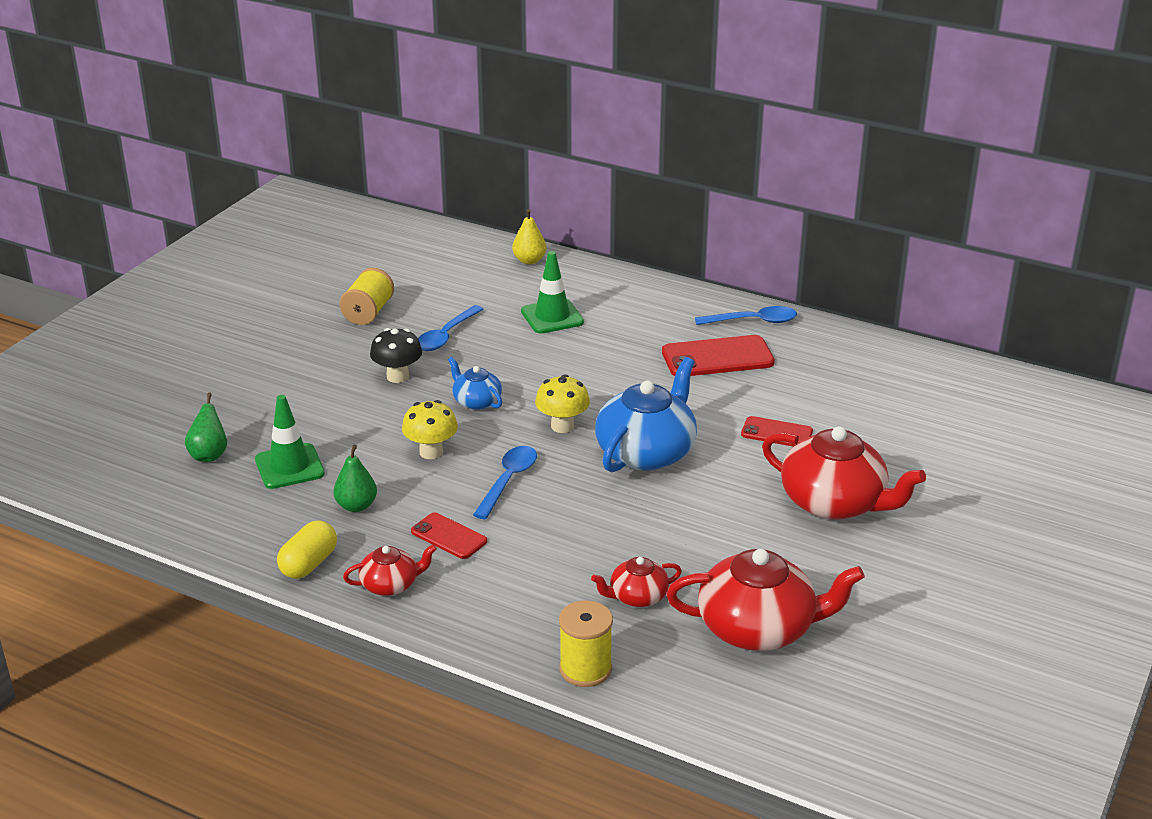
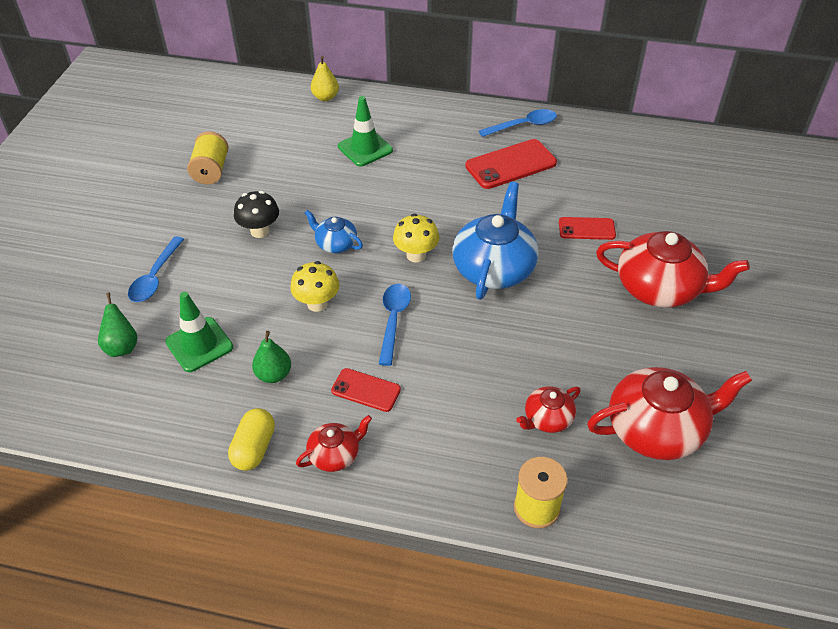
camera: 15 degrees left, 15 degrees up
blue spoon [418,305,484,351] -> blue spoon moved to [128,236,184,302]

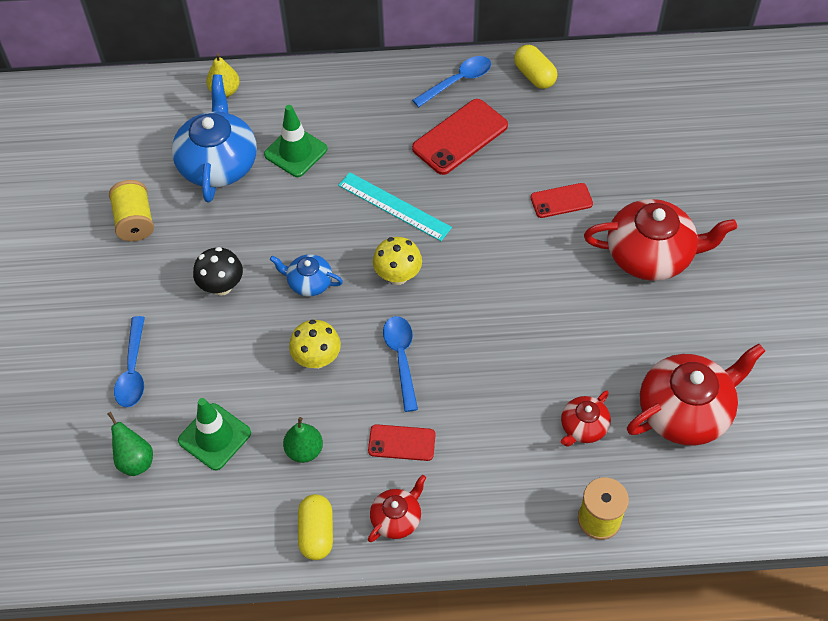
camera: 15 degrees left, 10 degrees up
blue teapot [452,182,539,300] -> blue teapot moved to [172,74,257,203]
none -> turquoise ruler [338,172,452,241]
none -> yellow capsule [514,45,557,89]

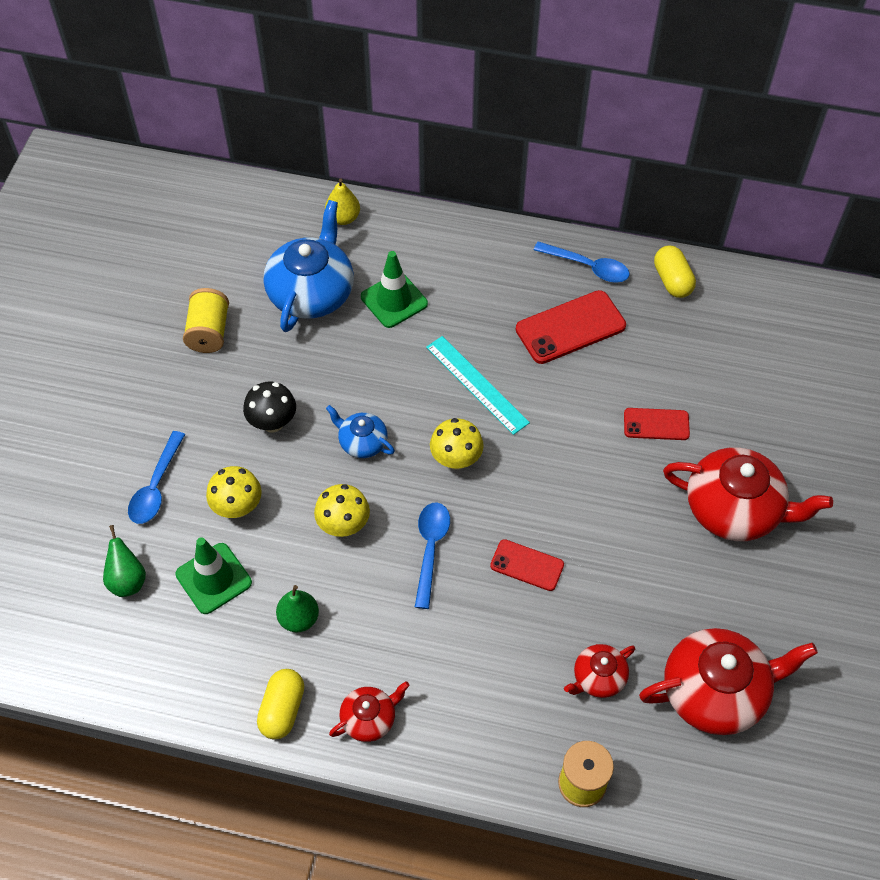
camera: 15 degrees right, 0 degrees up
red phone [368,424,436,461] -> red phone moved to [490,539,564,591]
blue spoon [412,56,491,107] -> blue spoon turned 45 degrees clockwise [534,241,630,283]
none -> yellow mushroom [206,466,262,518]

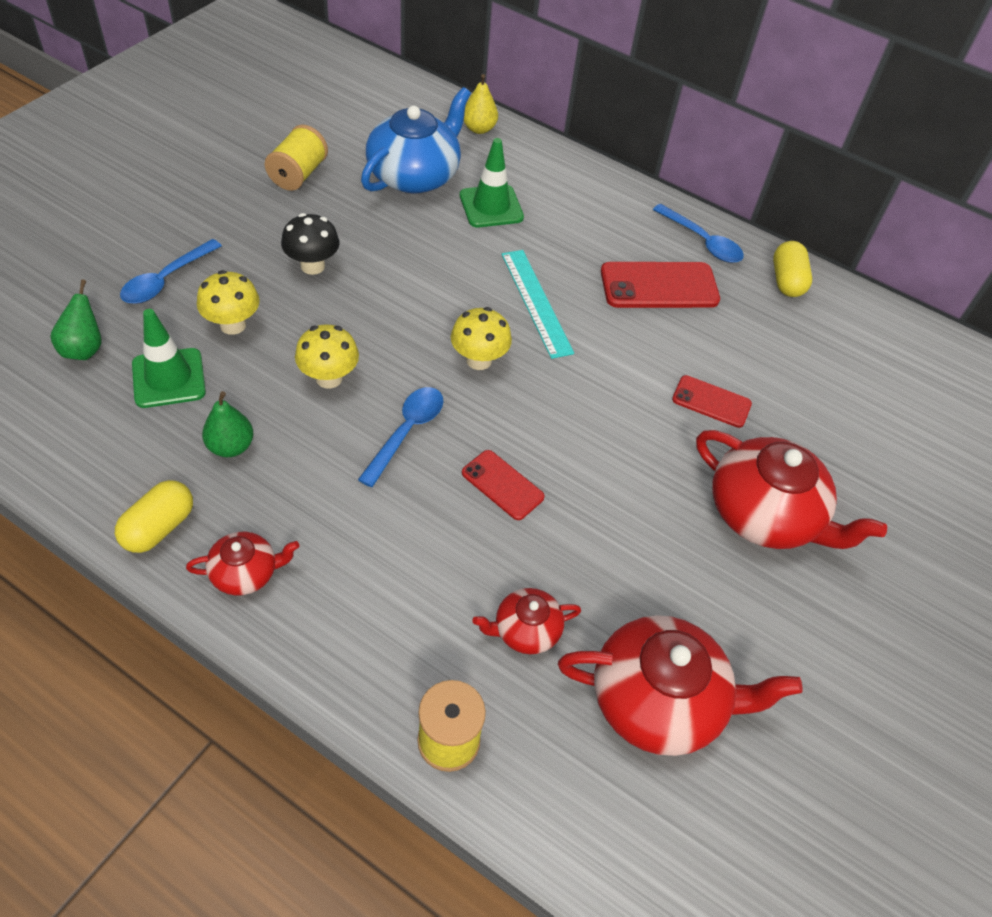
camera: 15 degrees right, 5 degrees down
blue teapot [326,405,395,458] -> none

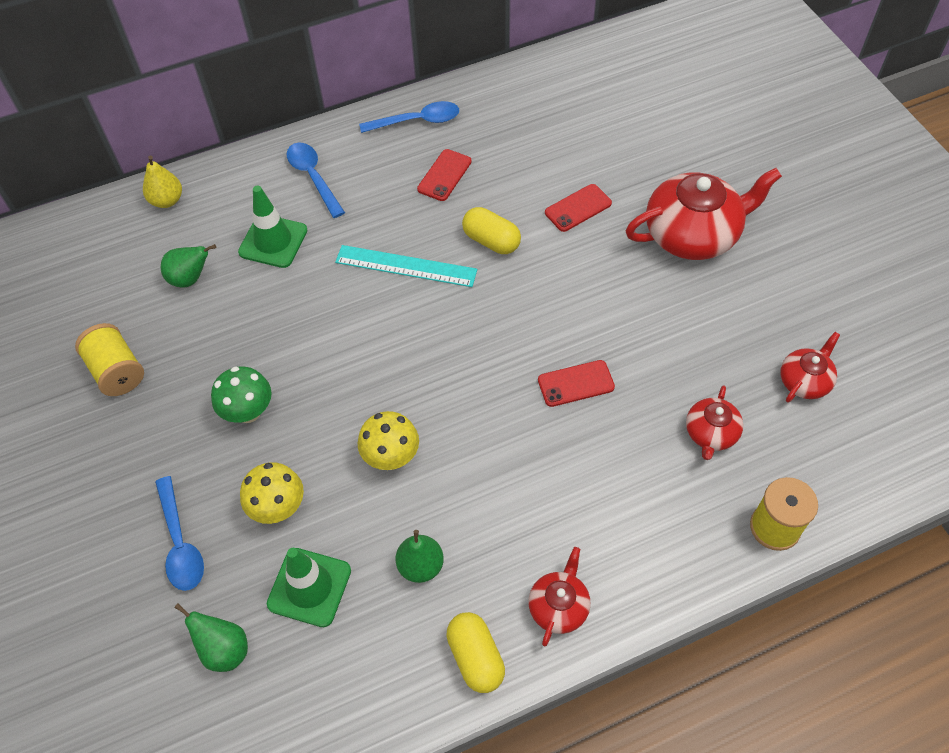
camera: 50 degrees left, 5 degrees up
black mushroom [281,213,339,275] -> green mushroom [211,366,272,423]
blue spoon [358,387,443,487] -> blue spoon moved to [286,143,345,218]
blue teapot [361,87,471,193] -> green pear [161,244,216,288]
yellow mushroom [451,307,512,370] -> none
red teapot [558,615,803,756] -> red teapot [780,332,840,403], size x0.51
red phone [601,262,720,308] -> red phone [417,149,472,201], size x0.60
yellow capsule [773,241,812,297] -> yellow capsule moved to [462,207,521,254]

